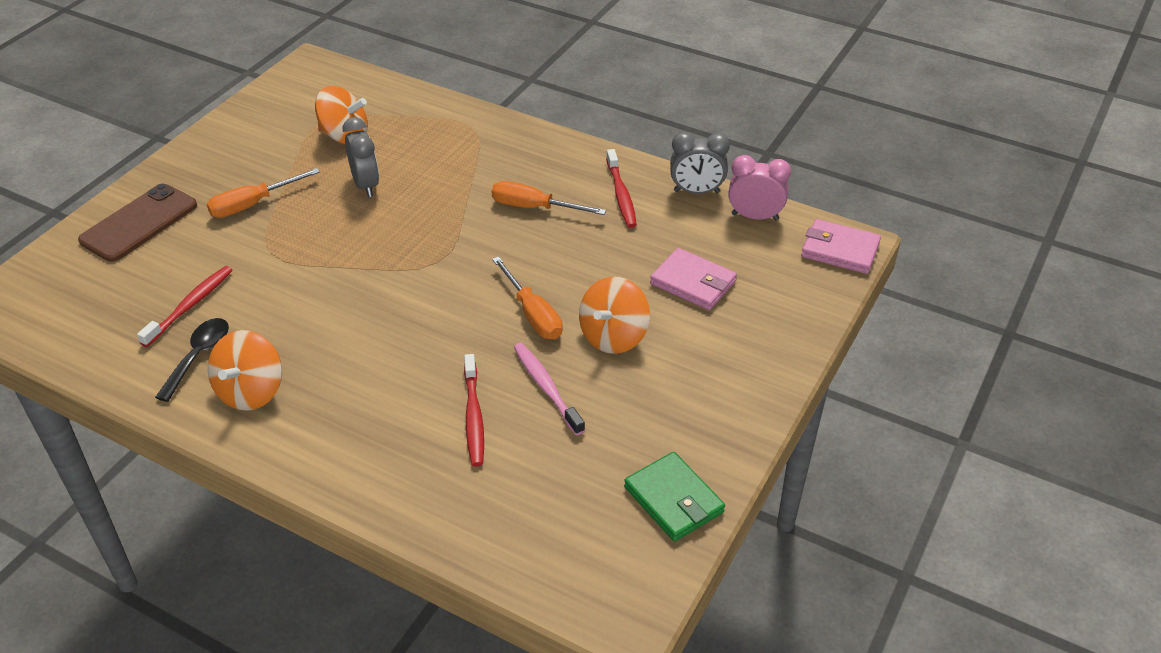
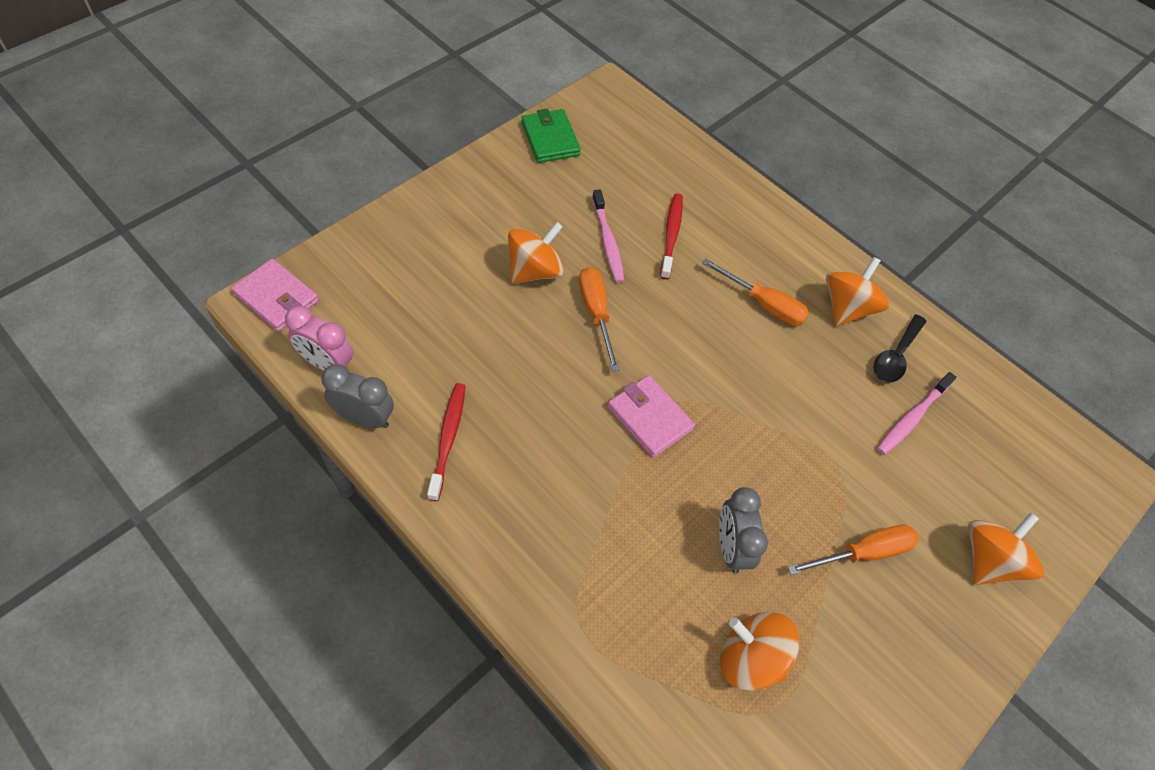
camera: 170 degrees left, 15 degrees up
brown phone [78,184,197,262] -> orange spinning top [968,512,1044,585]
red toothbrush [137,266,232,347] -> pink toothbrush [877,372,956,455]
orange screwdriver [491,181,606,215] -> orange screwdriver moved to [702,258,809,326]
pink wallet [650,248,737,310] -> pink wallet moved to [608,375,695,458]

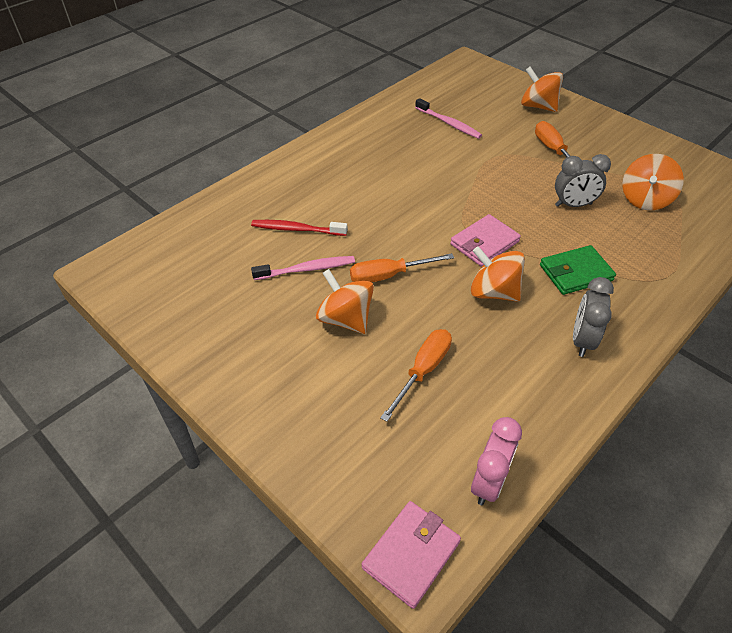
camera: 85 degrees left, 10 degrees down
grey clock [321,364,394,428] -> grey clock moved to [573,277,614,357]
red toothbrush [427,383,466,501] -> none
green wallet [521,109,581,163] -> green wallet moved to [540,245,616,295]
orange screwdriver [702,258,809,326] -> orange screwdriver moved to [380,329,452,422]
orange spinning top [826,257,889,326] -> orange spinning top moved to [471,246,525,302]
black spoon [873,314,927,383] -> none

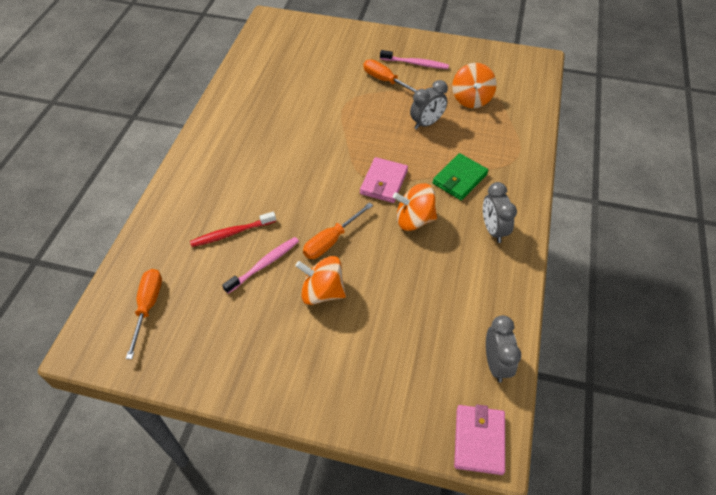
camera: 30 degrees left, 5 degrees up
orange screwdriver [380,329,452,422] -> orange screwdriver moved to [126,269,162,359]
pink toothbrush [415,98,482,139] -> pink toothbrush moved to [380,50,449,69]
pink clock [471,417,522,505] -> grey clock [486,315,521,383]
orange spinning top [521,67,563,112] -> none

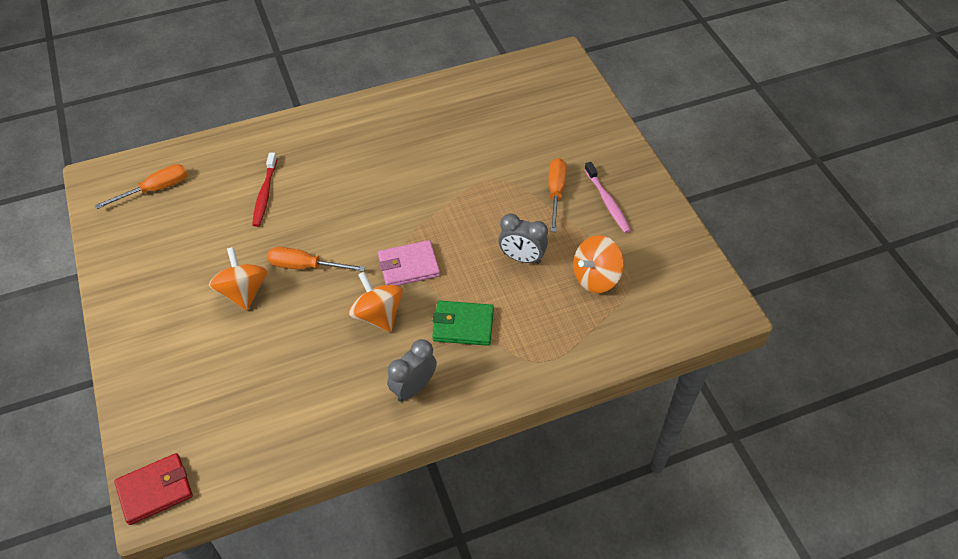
camera: 55 degrees right, 0 degrees up
red toothbrush [190,212,276,247] -> red toothbrush turned 120 degrees counterclockwise [252,152,277,227]
pink toothbrush [222,237,299,294] -> none
pink wallet [454,404,505,475] -> red wallet [114,453,193,525]
grey clock [486,315,521,383] -> none

